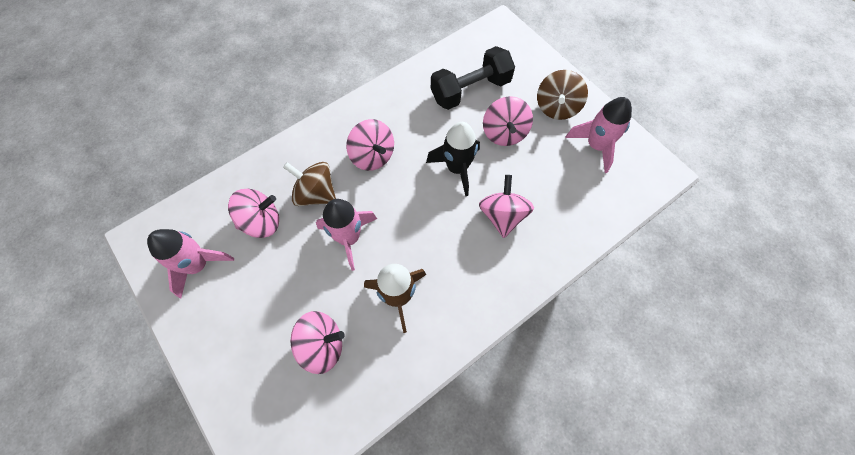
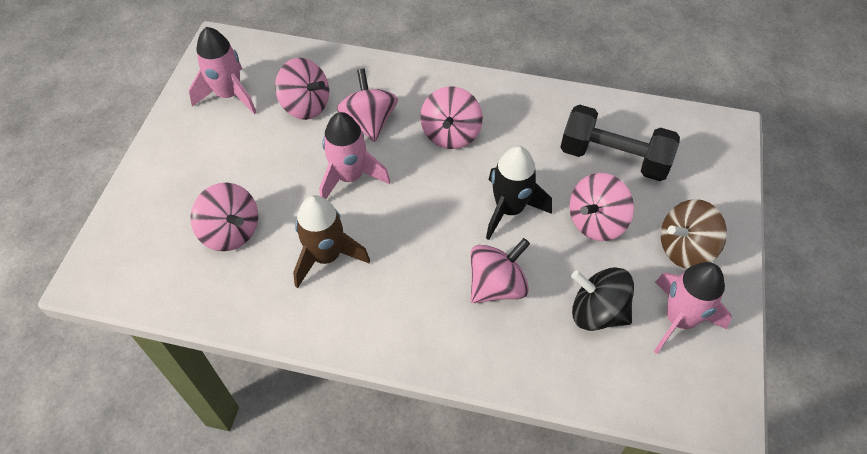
camera: 50 degrees right, 10 degrees down
brown spinning top [283,162,336,206] -> pink spinning top [337,69,398,142]
none -> black spinning top [571,267,634,331]

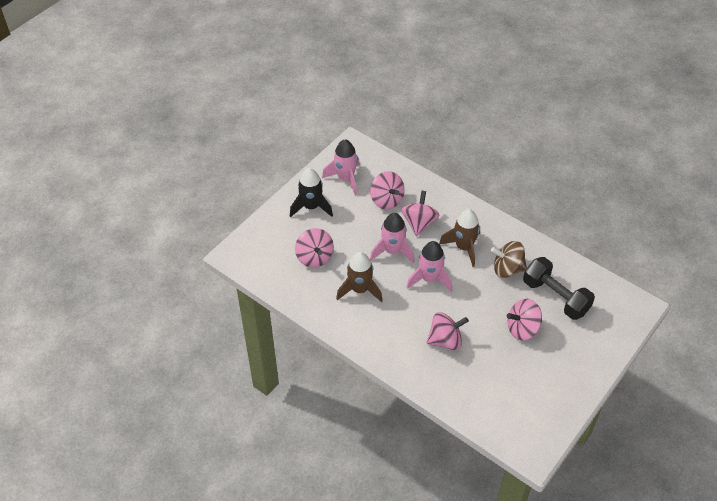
camera: 25 degrees right, 5 degrees down
pink spinning top [420,86,483,149] -> brown rocket [439,209,480,267]
black rocket [486,146,552,240] -> black rocket moved to [290,168,333,217]
black spinning top [571,267,634,331] -> none
pink rocket [654,262,732,354] -> pink rocket moved to [406,241,452,292]
brown spinning top [661,199,727,269] -> brown spinning top moved to [491,241,527,278]

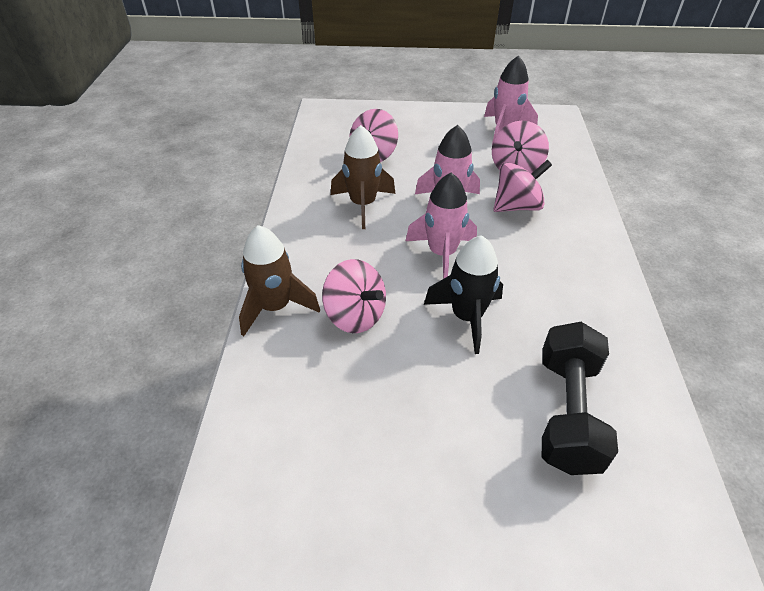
camera: 55 degrees right, 5 degrees down
black rocket [290,168,333,217] -> black rocket moved to [424,235,503,354]
brown rocket [439,209,480,267] -> brown rocket moved to [239,225,320,336]
brown spinning top [491,241,527,278] -> none
pink spinning top [507,299,542,340] -> none

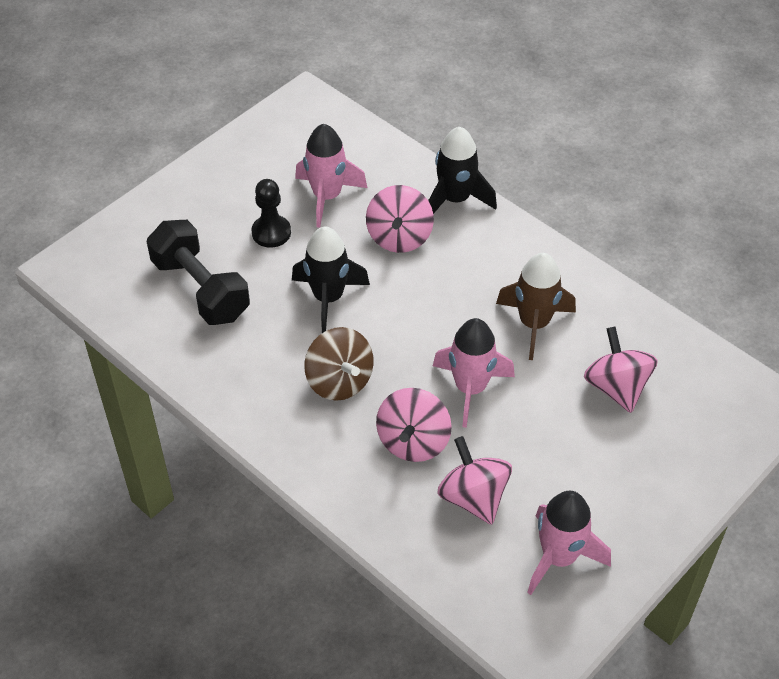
camera: 130 degrees right, 5 degrees up
brown rocket [239,225,320,336] -> black rocket [428,127,497,214]
pink spinning top [322,259,386,333] -> pink spinning top turned 75 degrees counterclockwise [366,185,434,253]
pink rocket [406,173,477,279] -> pink rocket moved to [295,124,367,228]
none -> black pawn [251,179,291,248]
none -> brown spinning top [304,327,374,401]

